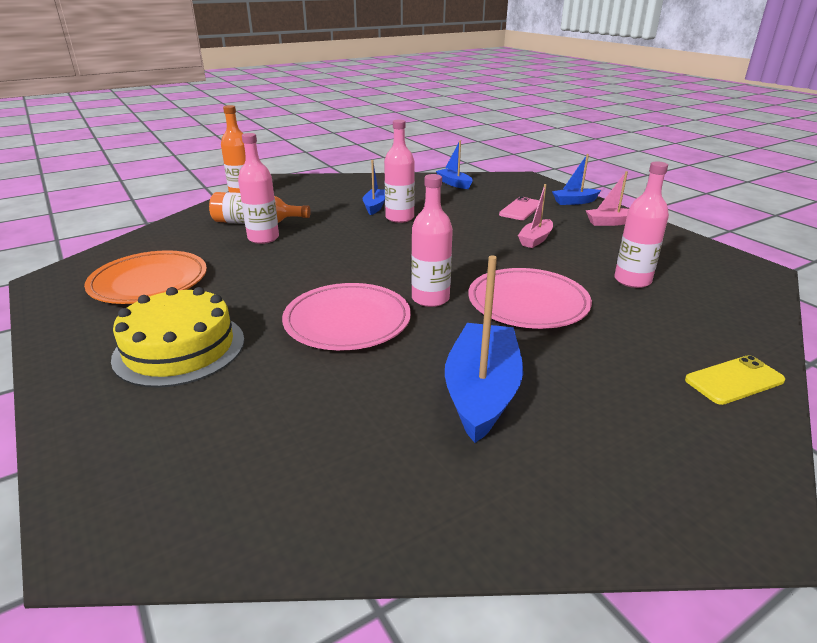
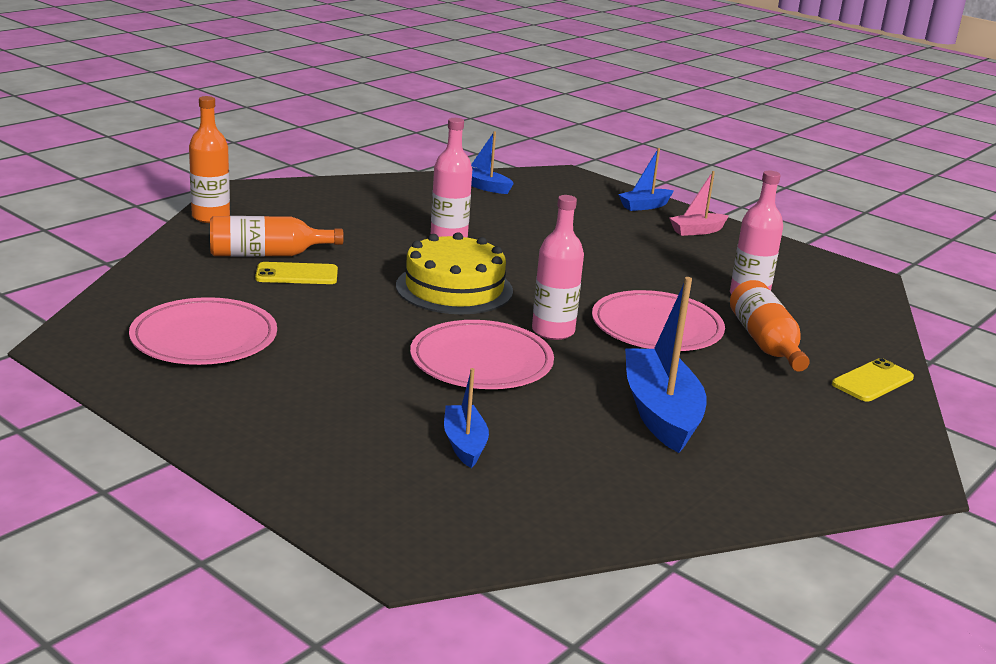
camera: 20 degrees left, 5 degrees down
orange plate [84,250,207,304] -> pink plate [129,297,277,365]
yellow cake [111,287,244,388] -> yellow cake moved to [396,232,513,314]
pink bottle [238,133,279,244] -> yellow phone [255,262,338,284]
blue boat [363,160,385,215] -> blue boat moved to [444,368,489,468]
pink phone [499,197,539,220] -> none
pink boat [518,184,553,248] -> none
none -> orange bottle [730,280,810,372]

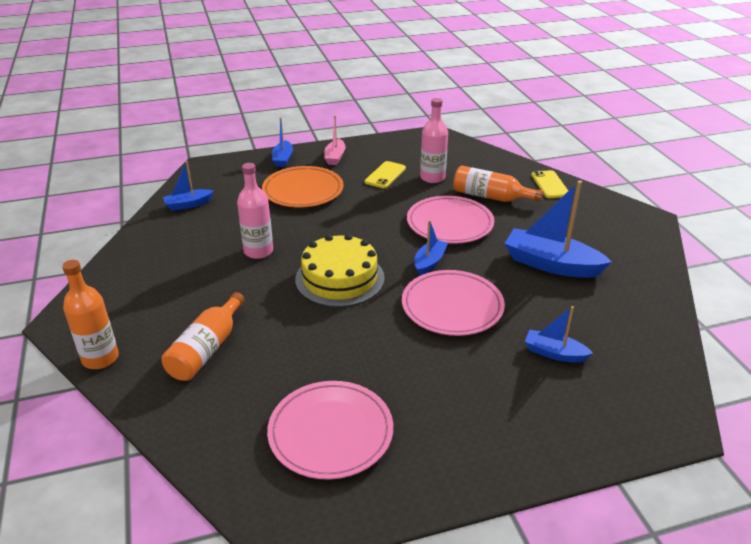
camera: 55 degrees left, 10 degrees up
yellow phone [255,262,338,284] -> yellow phone moved to [365,161,406,188]
pink bottle [532,195,584,340] -> blue boat [414,220,448,276]
none -> orange plate [262,166,344,208]

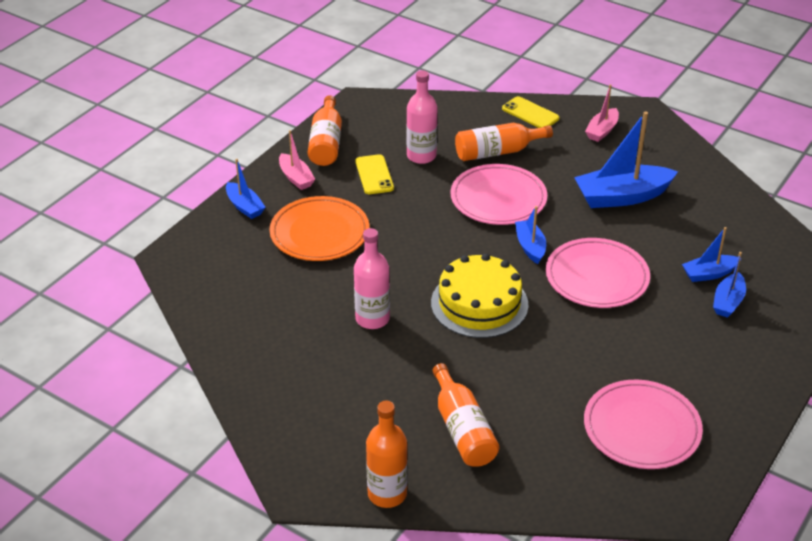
camera: 40 degrees left, 5 degrees up
blue boat [163,161,214,211] -> blue boat moved to [713,252,746,318]
none -> orange bottle [308,95,342,166]
none -> pink boat [585,84,619,142]

